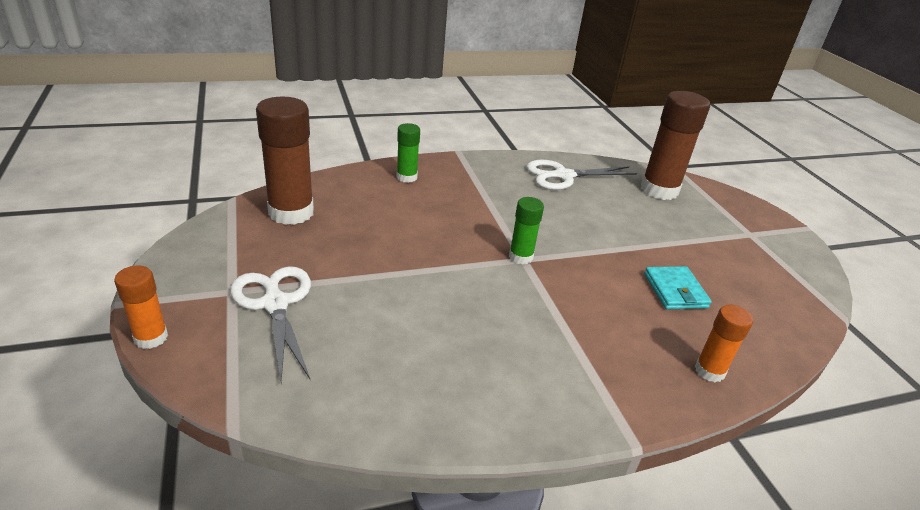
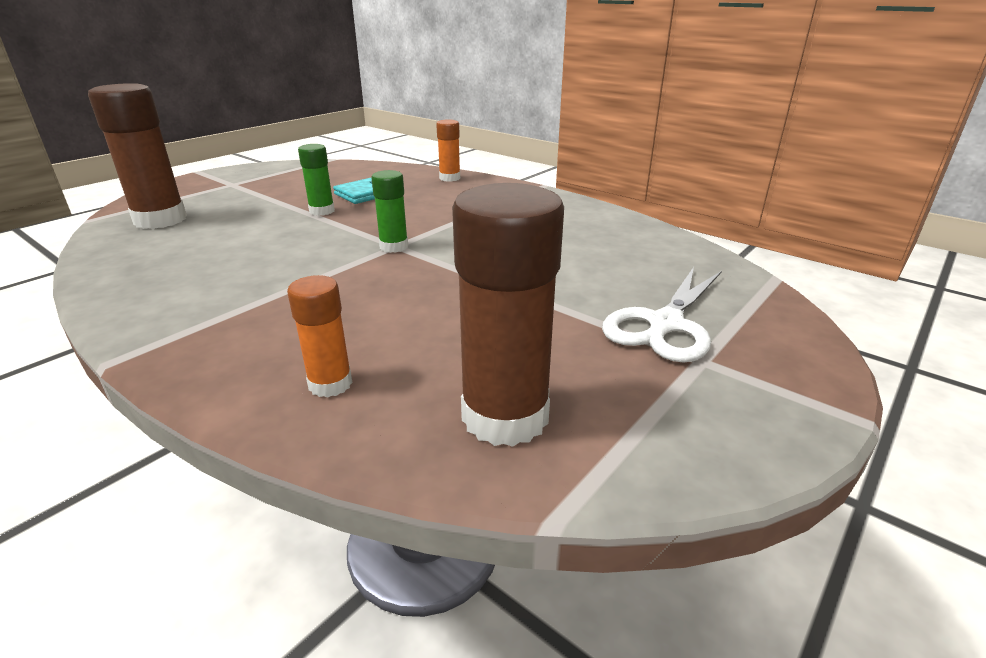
camera: 120 degrees left, 5 degrees down
orange glue stick [114,265,168,349] -> orange glue stick moved to [287,275,352,398]
green glue stick [396,123,420,183] -> green glue stick moved to [298,144,335,216]
white scissors [526,160,637,190] -> none

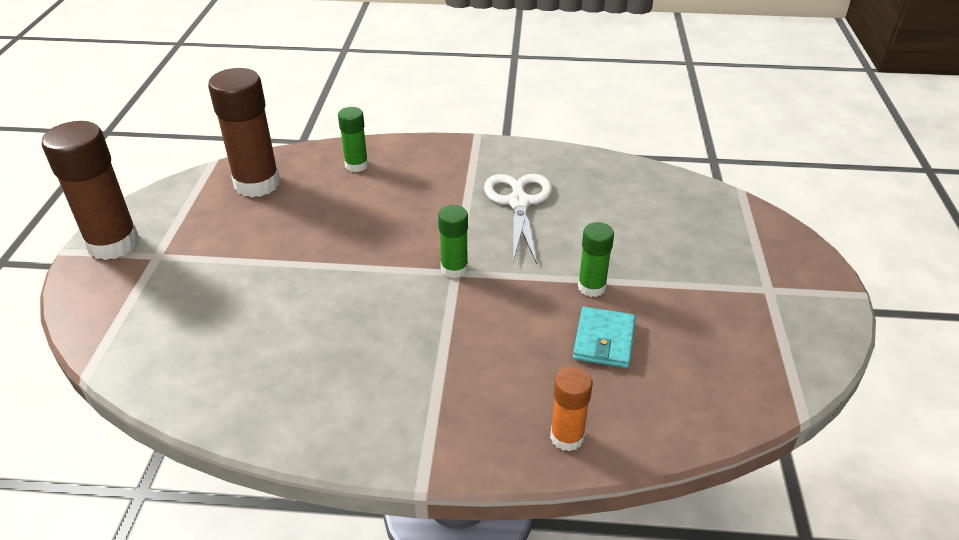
camera: 145 degrees right, 10 degrees up
brown glue stick [88,83,187,229] -> brown glue stick moved to [42,121,139,260]
orange glue stick [287,275,352,398] -> green glue stick [338,107,368,172]
white scissors [602,267,722,363] -> white scissors moved to [484,174,552,264]

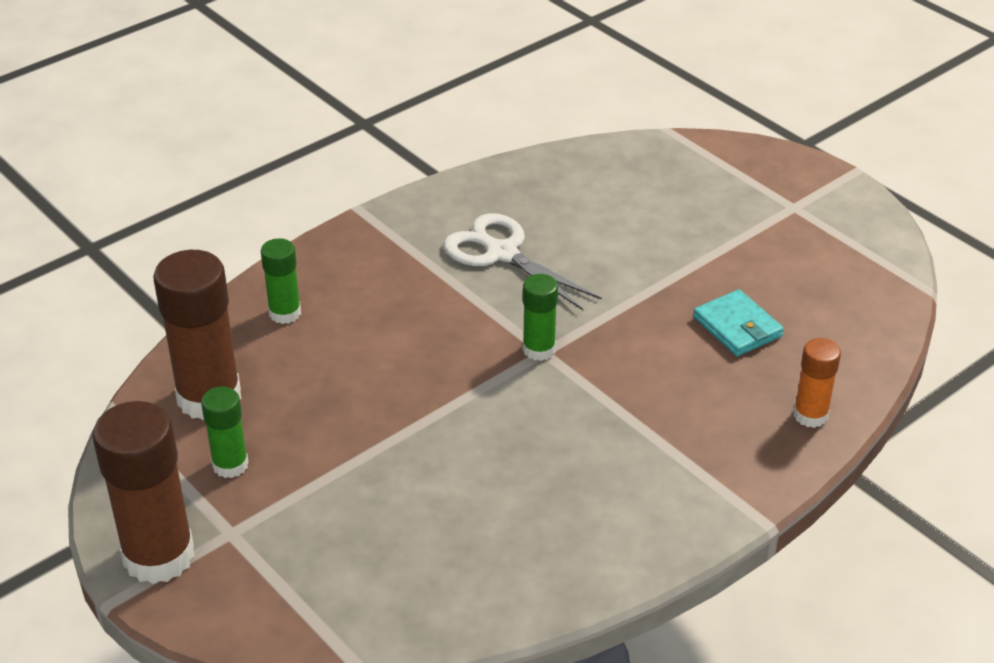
camera: 45 degrees left, 0 degrees up
green glue stick [578,222,614,297] -> green glue stick moved to [201,386,249,478]

